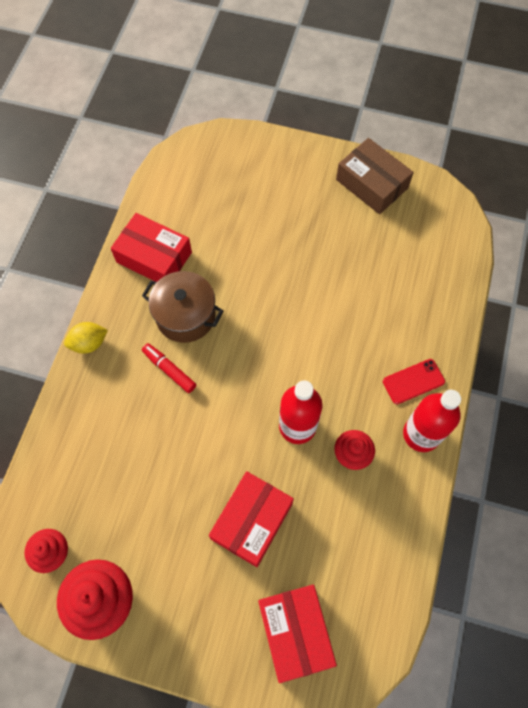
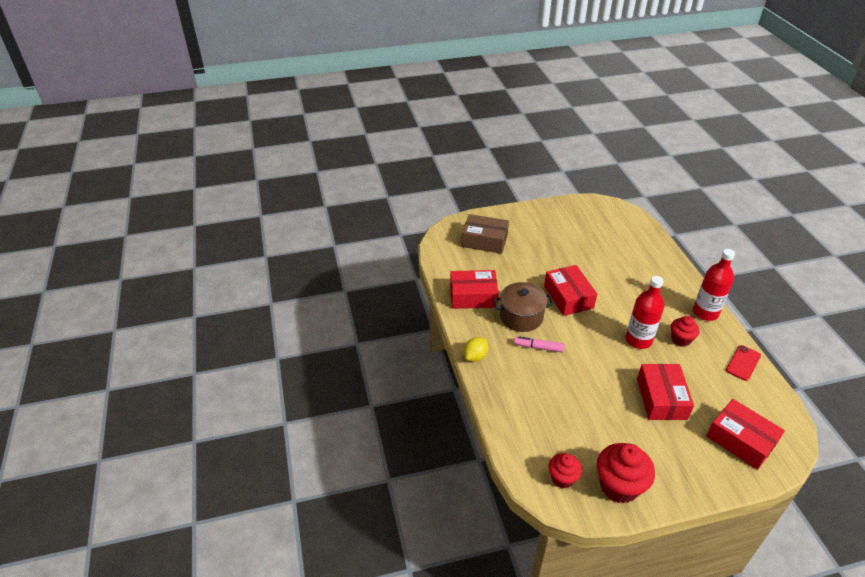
camera: 30 degrees left, 25 degrees down
red marker [142,343,196,393] -> pink marker [514,336,564,353]
brown box [336,138,414,214] -> brown box moved to [462,214,509,254]
red phone [383,359,445,404] -> red phone moved to [726,345,761,381]
none -> red box [544,265,597,316]

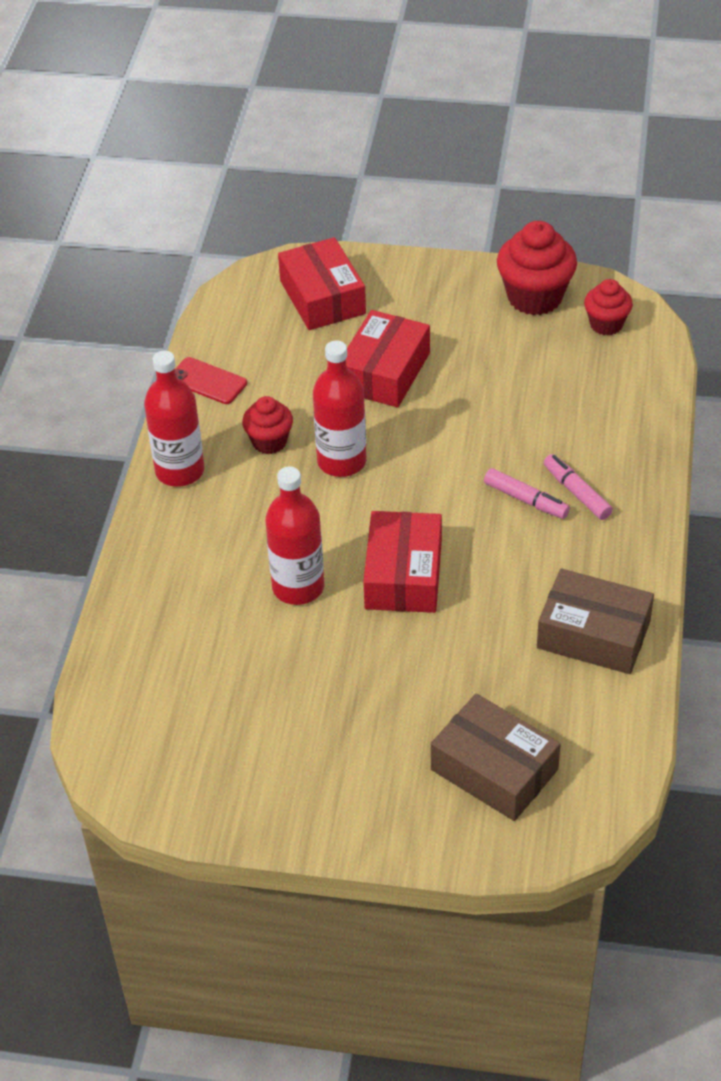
camera: 155 degrees left, 5 degrees up
red box [450,270,499,309] -> brown box [537,569,654,674]
yellow lemon [464,337,488,362] -> none
brown pot [493,282,554,332] -> none
red phone [726,345,761,381] -> red phone turned 60 degrees clockwise [175,357,247,404]
none -> red bottle [265,467,324,605]
none -> pink marker [543,454,613,520]

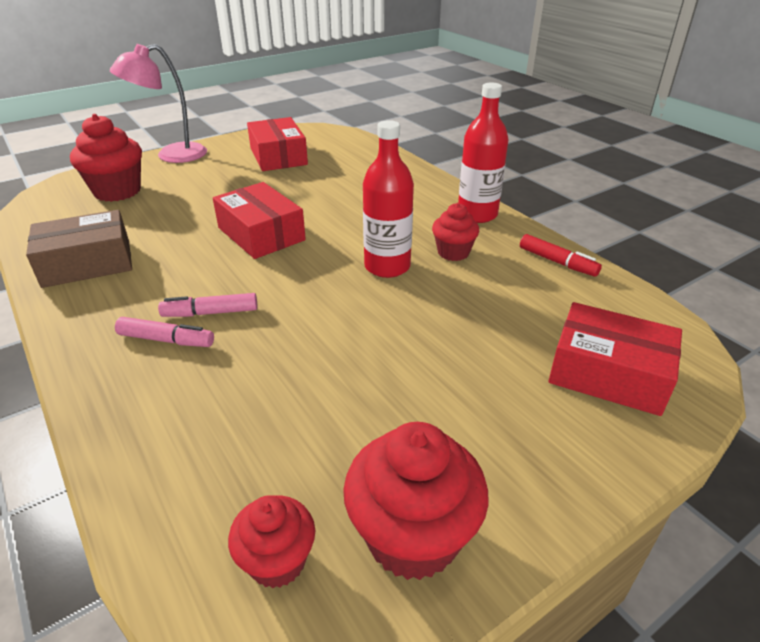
camera: 135 degrees right, 10 degrees down
red phone [175,357,247,404] -> red marker [520,234,602,277]
red bottle [265,467,324,605] -> none
red box [346,310,430,407] -> red box moved to [247,117,308,171]
brown box [431,694,561,821] -> red cupcake [70,114,142,202]
none -> pink lamp [110,44,207,163]

